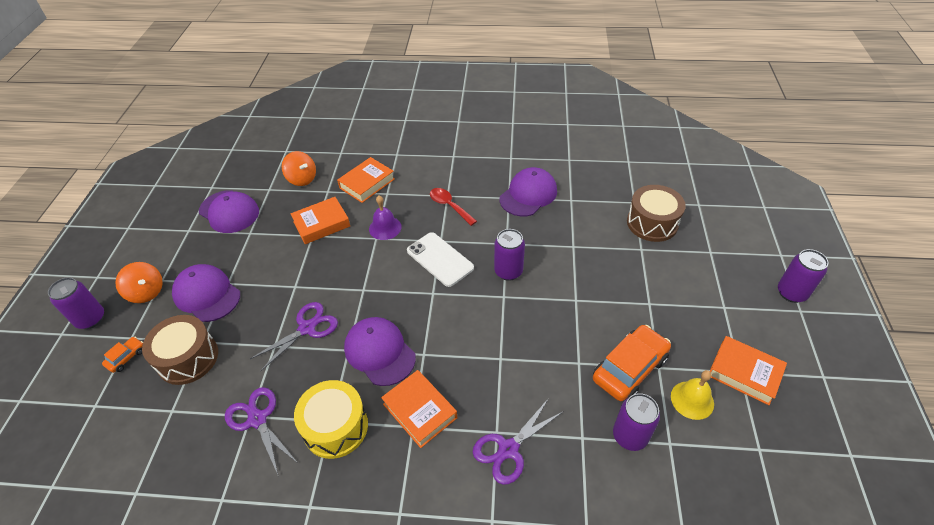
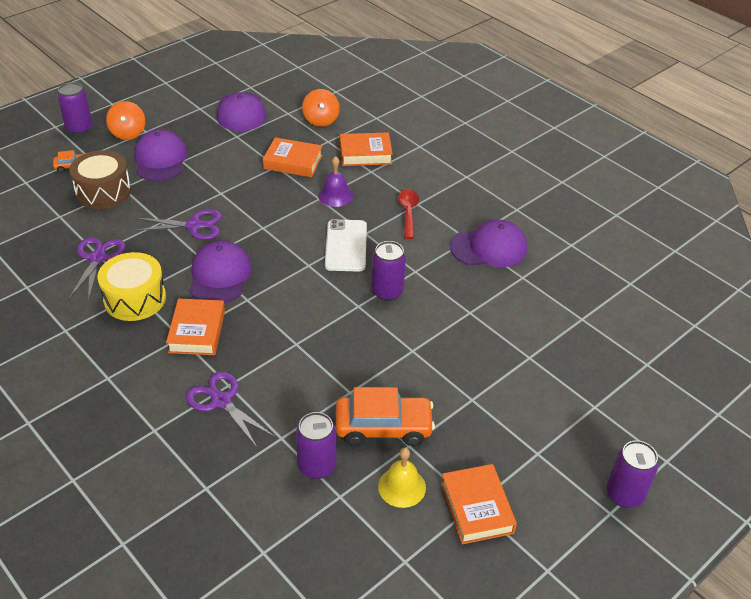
camera: 40 degrees right, 5 degrees down
purple scissors [473,398,564,485] -> purple scissors turned 45 degrees clockwise [186,371,275,447]
brown drum [627,185,686,242] -> none

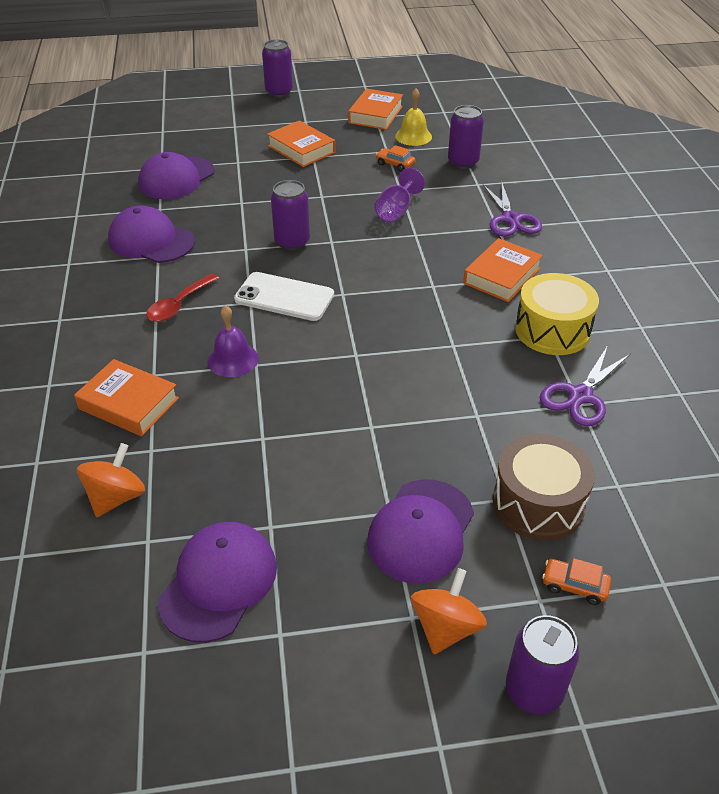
camera: 145 degrees left, 0 degrees up
purple scissors [133,209,222,240] -> none
purple cap [190,240,252,303] -> purple cap moved to [138,152,215,199]
orange book [263,137,323,177] -> orange book moved to [267,120,335,167]
white phone [325,219,367,272] -> white phone turned 75 degrees clockwise [234,272,334,321]
orange car [336,387,435,446] -> orange car [376,145,415,171], size x0.47
none -> purple goblet [375,168,425,222]

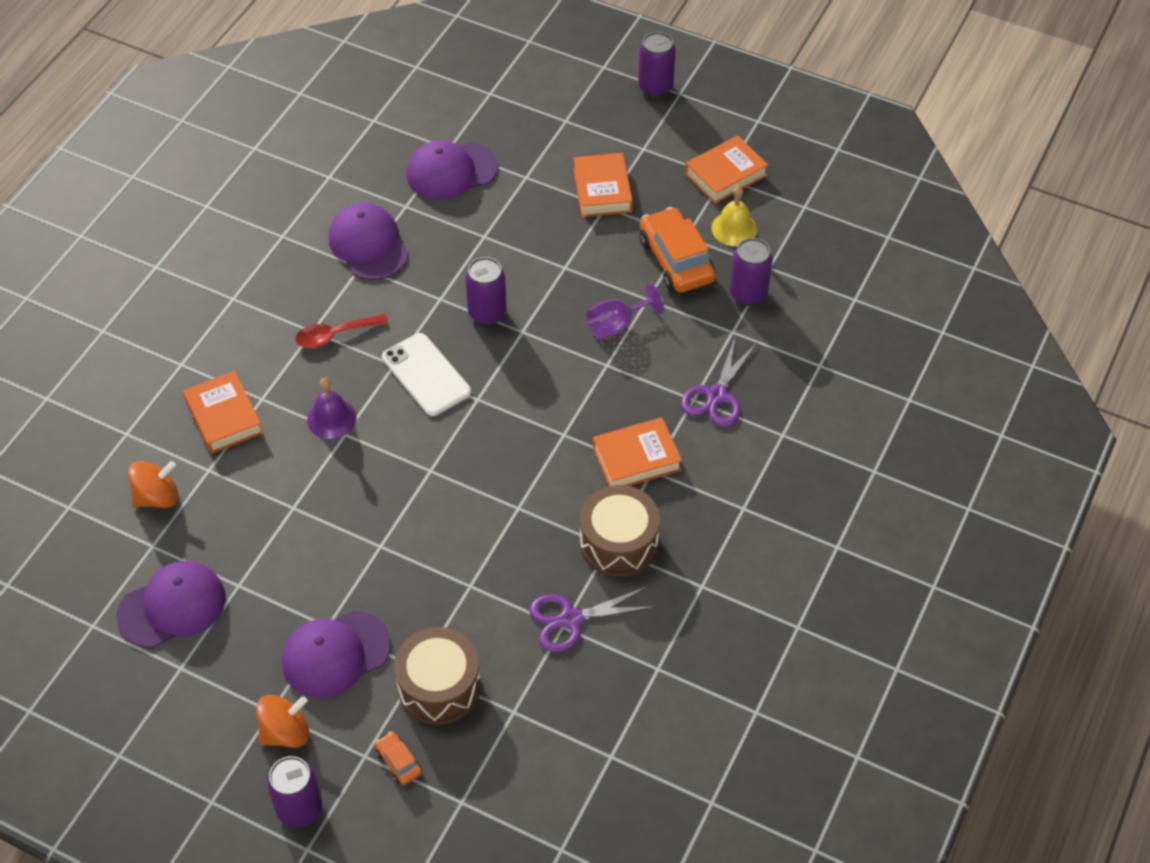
camera: 35 degrees right, 10 degrees up
orange car [376,145,415,171] -> orange car [639,207,716,293], size x2.14
yellow drum [515,273,599,355] -> brown drum [580,485,660,577]

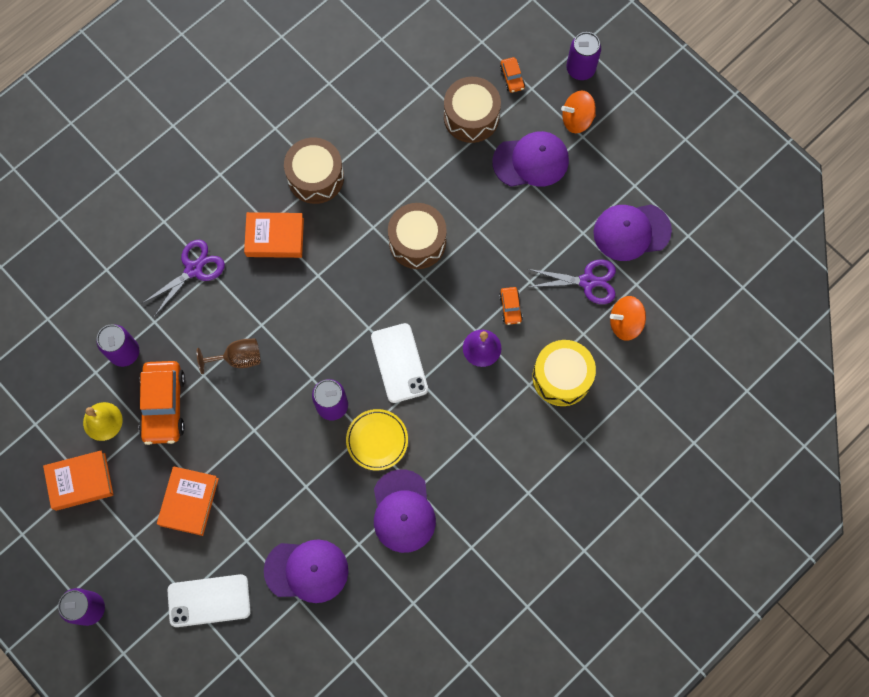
camera: 160 degrees left, 20 degrees up
orange book [183,371,263,454] -> yellow drum [532,340,596,406]
red spoon [295,314,388,348] -> none
purple scissors [529,586,656,652] -> purple scissors moved to [528,259,616,304]
purple goblet [586,283,664,340] -> brown goblet [197,339,260,374]
none -> white phone [167,574,251,627]
none -> yellow plate [346,409,408,470]
none -> brown drum [388,203,447,269]
none -> orange car [499,287,523,325]

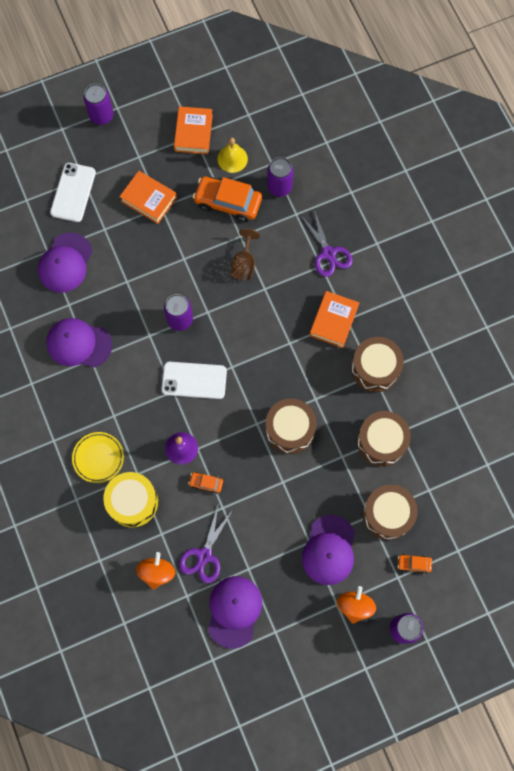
camera: 110 degrees right, 0 degrees up
yellow plate [346,409,408,470] -> yellow plate moved to [72,432,124,483]
none -> brown drum [357,411,411,466]

